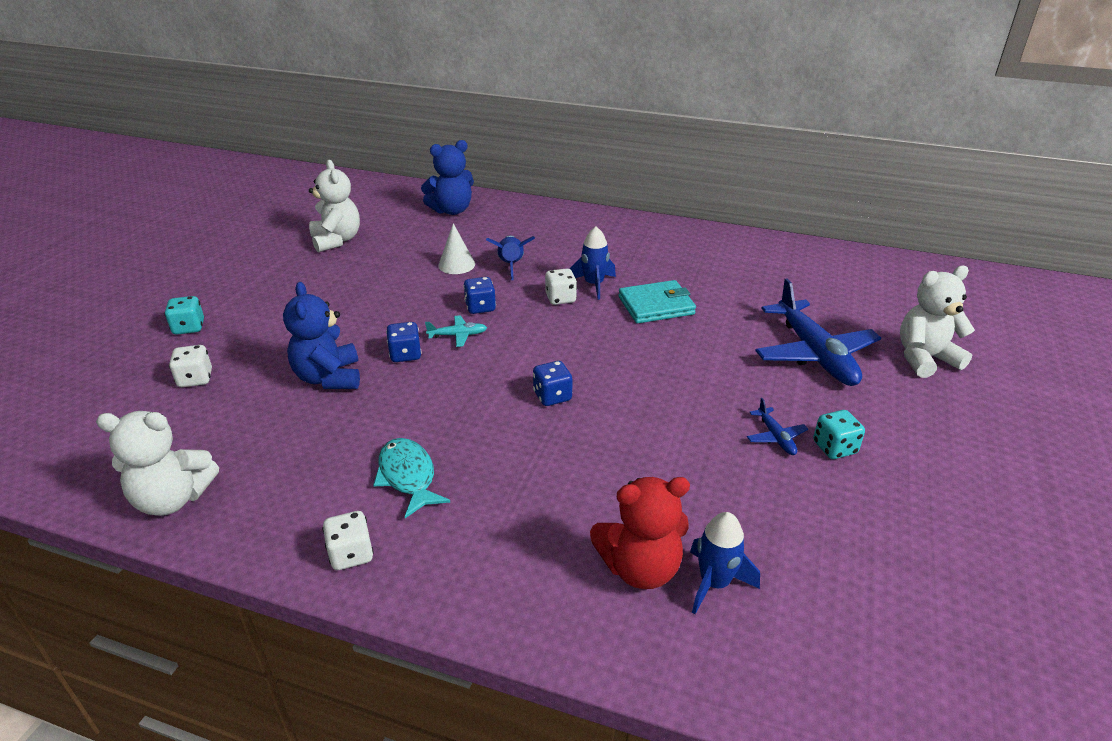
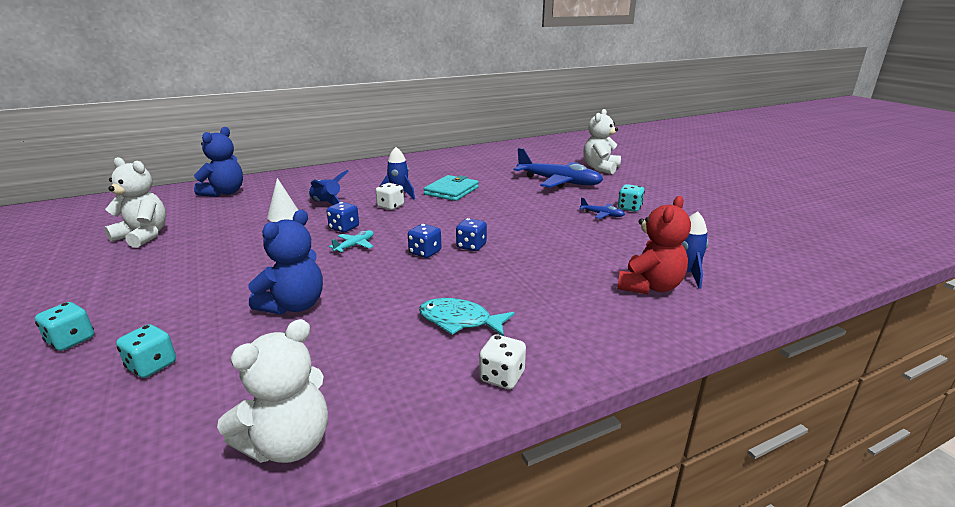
camera: 45 degrees left, 10 degrees down
white dice [169,345,212,387] -> turquoise dice [116,324,176,378]
blue teddy bear [283,282,360,389] -> blue teddy bear turned 90 degrees counterclockwise [248,210,323,315]
blue dice [386,322,422,362] -> blue dice moved to [408,224,441,258]

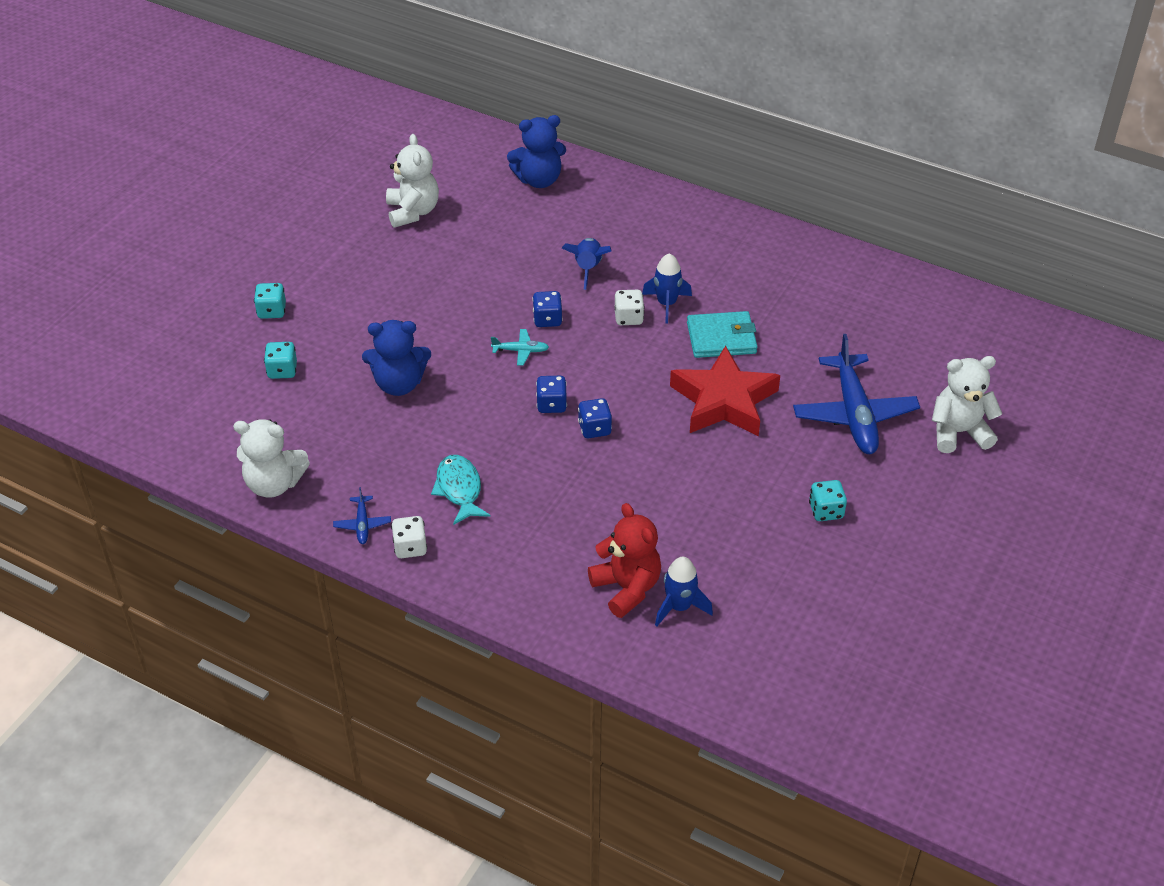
camera: 55 degrees right, 20 degrees up
white cone [267,178,298,222] -> none
blue plane [579,197,625,219] -> blue plane moved to [333,487,391,544]
red teddy bear [617,196,691,294] -> red teddy bear turned 120 degrees counterclockwise [588,503,661,618]
none -> red star [670,346,780,436]

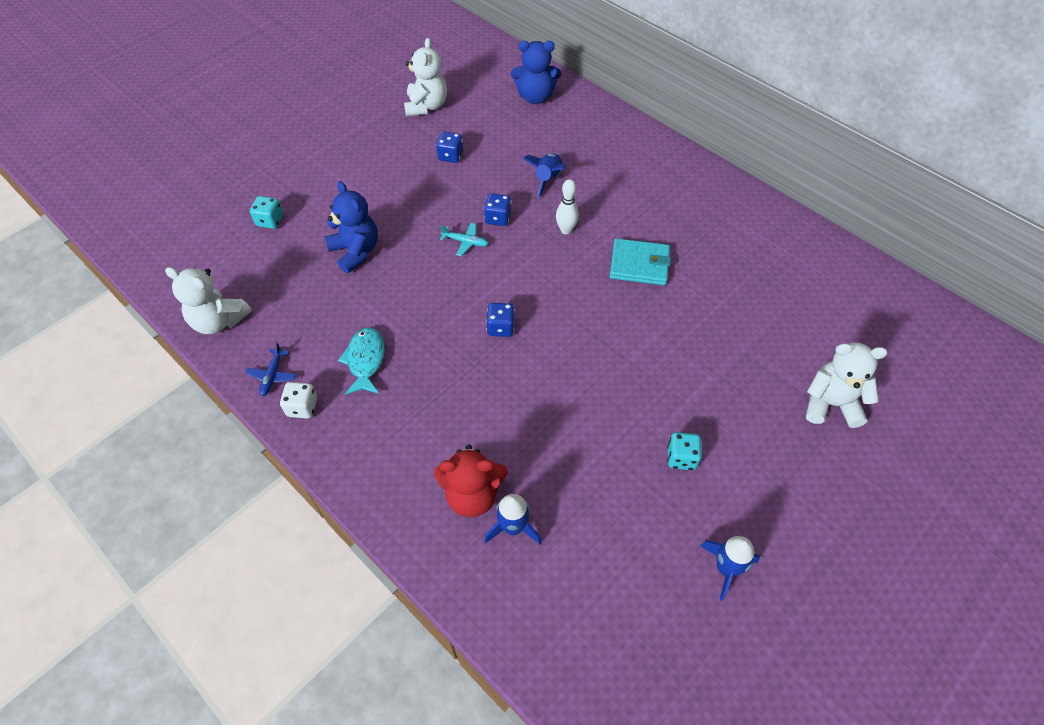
camera: 15 degrees right, 10 degrees up
turquoise dice [254,283,286,319] -> none
blue teddy bear [362,320,431,396] -> blue teddy bear turned 135 degrees counterclockwise [325,181,378,273]
blue dice [536,376,567,413] -> blue dice moved to [436,132,463,163]
red teddy bear [588,503,661,618] -> red teddy bear turned 105 degrees clockwise [434,445,508,517]
white dice [615,290,644,325] -> white bowling pin [556,179,579,234]
blue rocket [642,253,692,324] -> blue rocket moved to [700,536,760,601]
red star [670,346,780,436] -> none
blue plane [793,334,920,454] -> none

